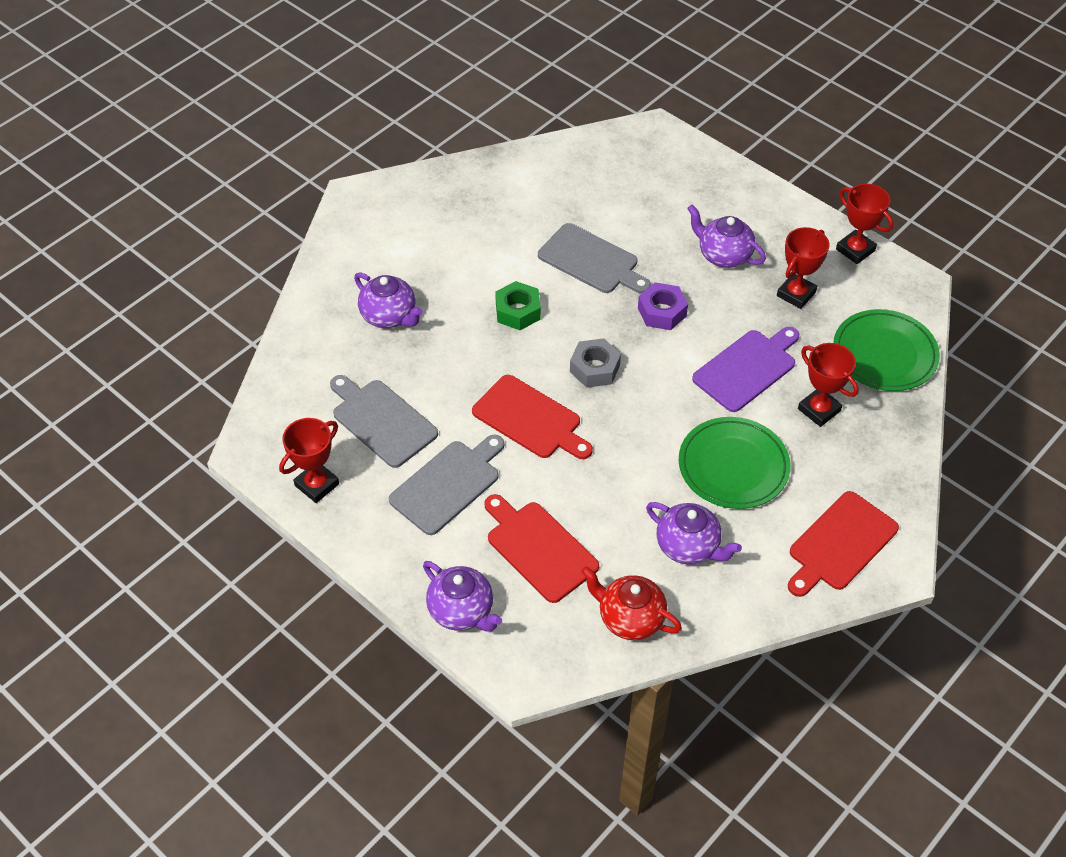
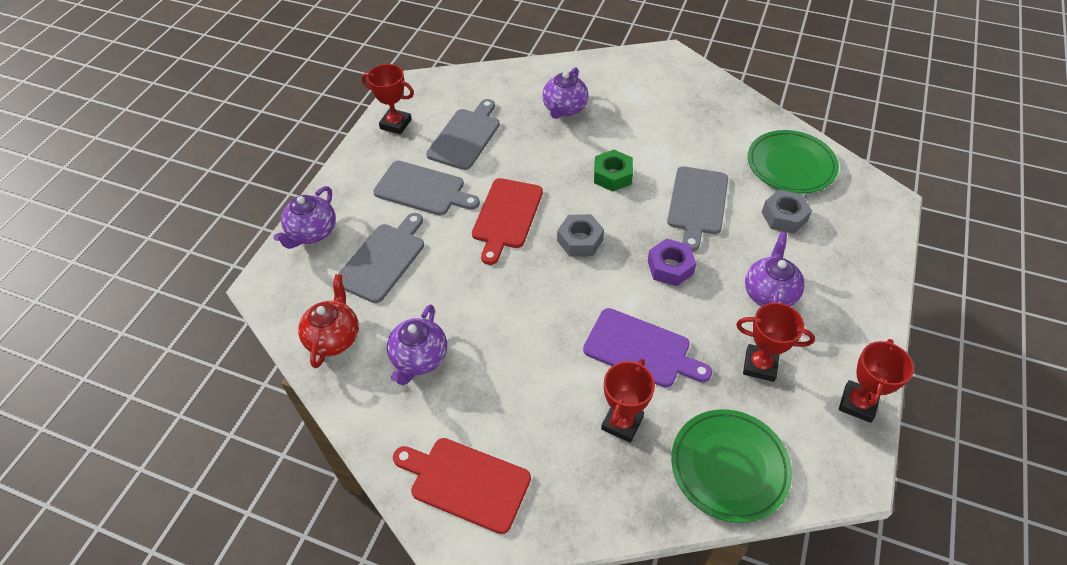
camera: 70 degrees right, 0 degrees up
red cutting board [484,494,599,603] -> grey cutting board [338,213,424,303]
green plate [679,417,791,509] -> green plate moved to [748,130,839,194]
none -> grey nut [762,190,812,234]

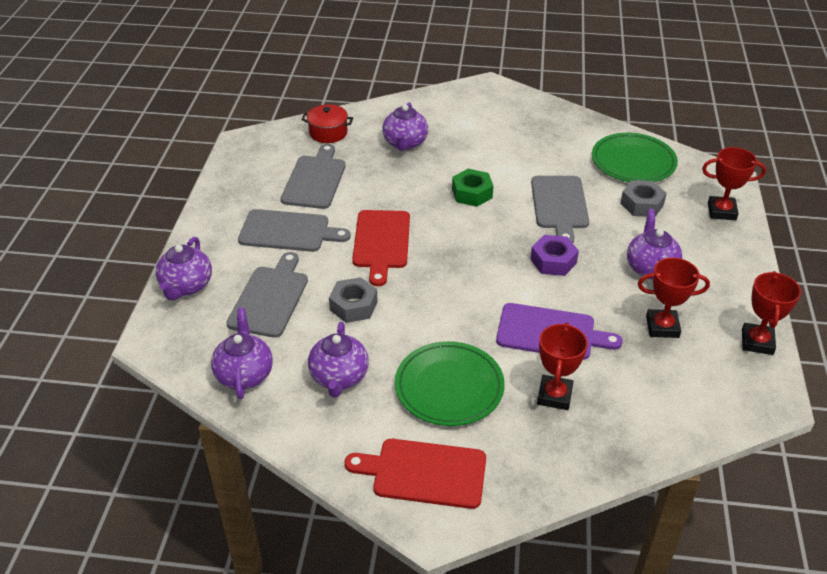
camera: 15 degrees left, 10 degrees down
red teapot [298,274,359,368] -> purple teapot [211,308,273,399]
red trophy [362,64,414,134] -> red trophy moved to [702,147,766,220]
grey nut [557,214,604,257] -> grey nut moved to [329,277,378,323]
green plate [671,409,792,523] -> green plate moved to [395,341,505,426]
none -> red pot [301,104,353,143]

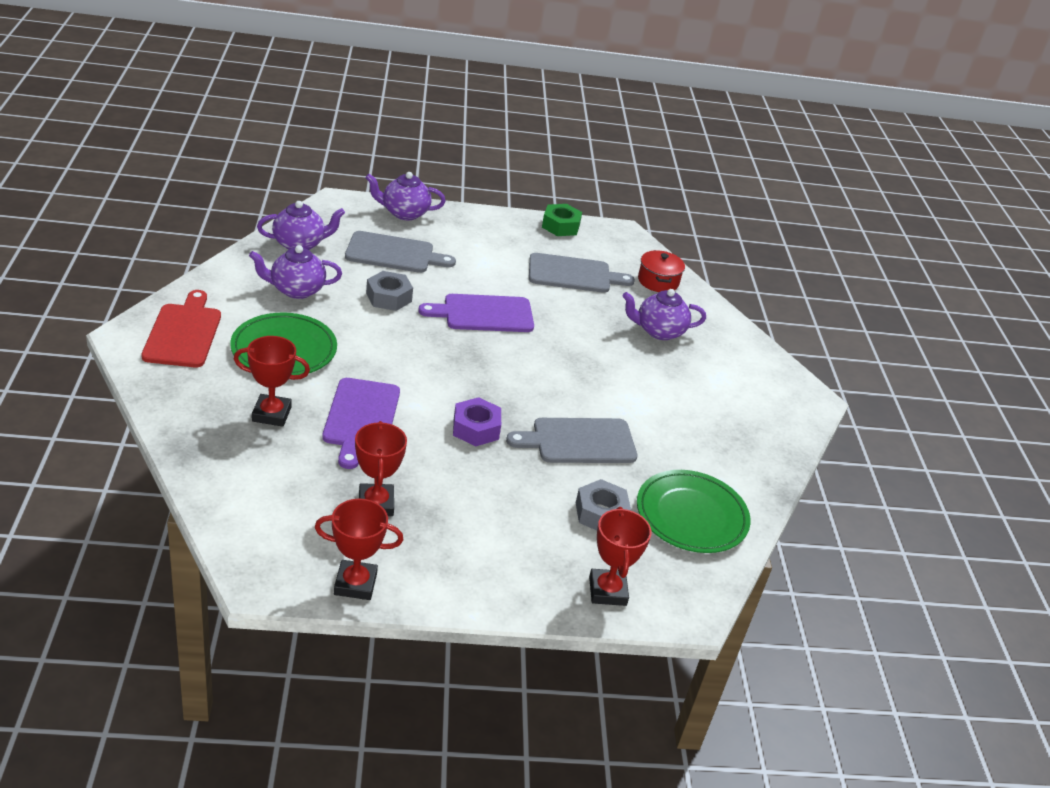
camera: 75 degrees right, 5 degrees down
grey cutting board [238,209,351,252] -> none
red cutting board [352,210,410,286] -> purple cutting board [418,294,534,332]
green nut [452,169,493,207] -> green nut moved to [542,204,582,236]
purple teapot [627,209,682,279] -> none

